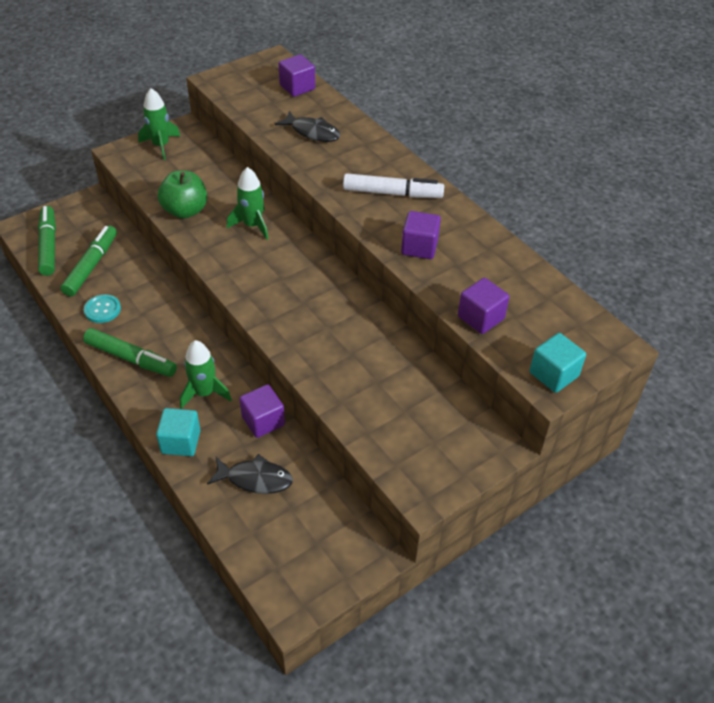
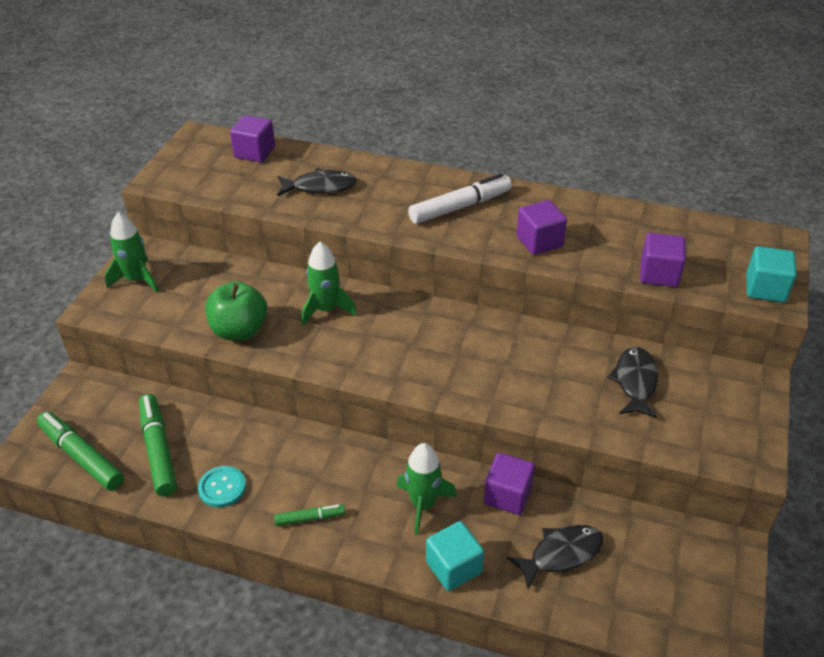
camera: 35 degrees left, 5 degrees down
green marker [83,328,177,377] -> green marker [274,505,345,526], size x0.53
none -> black fish [607,347,658,418]

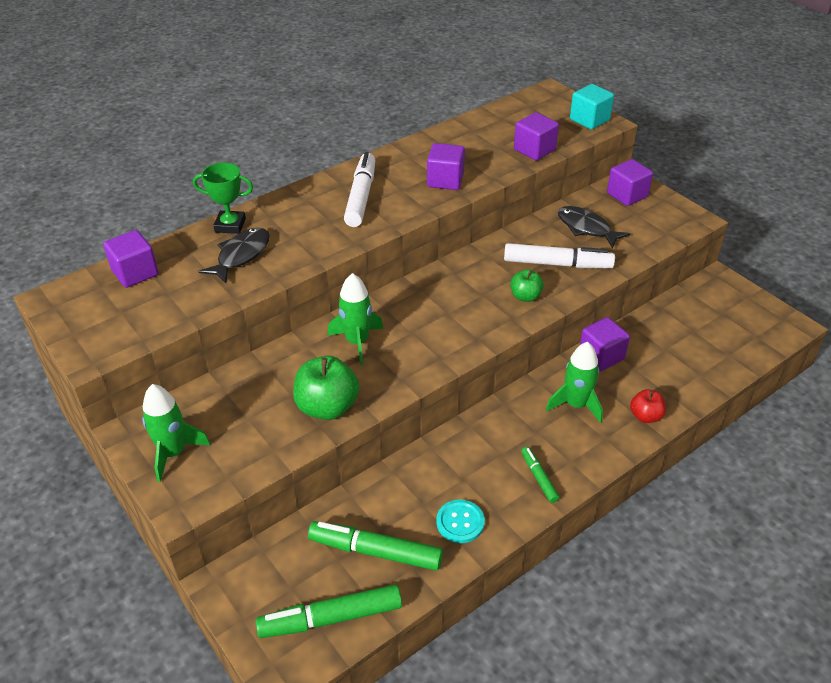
camera: 55 degrees left, 0 degrees up
green marker [274,505,345,526] -> green marker turned 45 degrees counterclockwise [521,447,559,503]
turquoise cube [426,521,484,591] -> red apple [630,389,666,423]
black fish [507,525,604,589] -> none
none -> green trophy [193,163,253,234]
none -> white marker [504,243,615,268]
none -> green apple [510,269,544,302]
none -> purple cube [607,159,653,206]

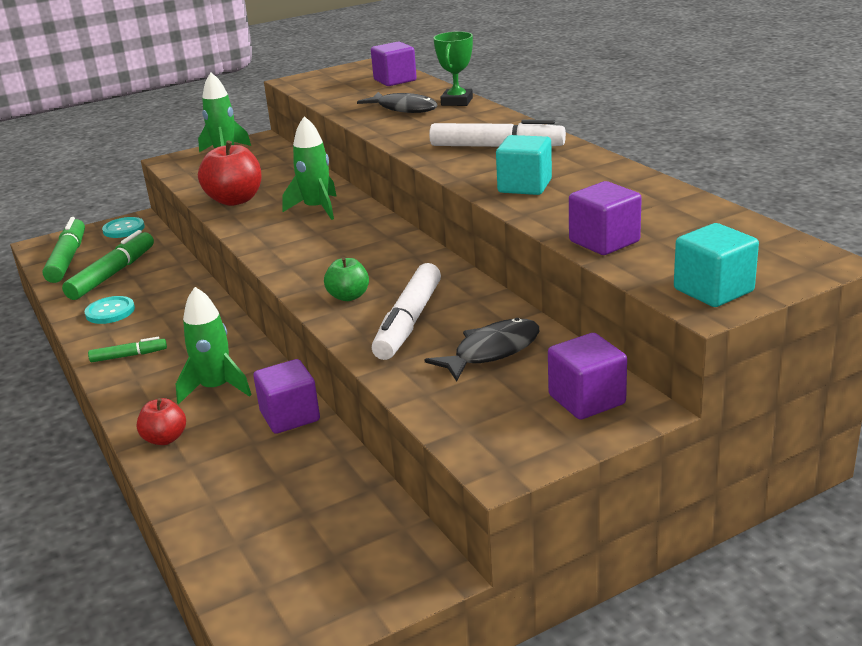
camera: 100 degrees right, 15 degrees down
green apple [293,356,359,420] -> red apple [198,140,262,206]
purple cube [427,143,465,190] -> turquoise cube [496,135,552,195]
none -> turquoise button [102,217,145,238]

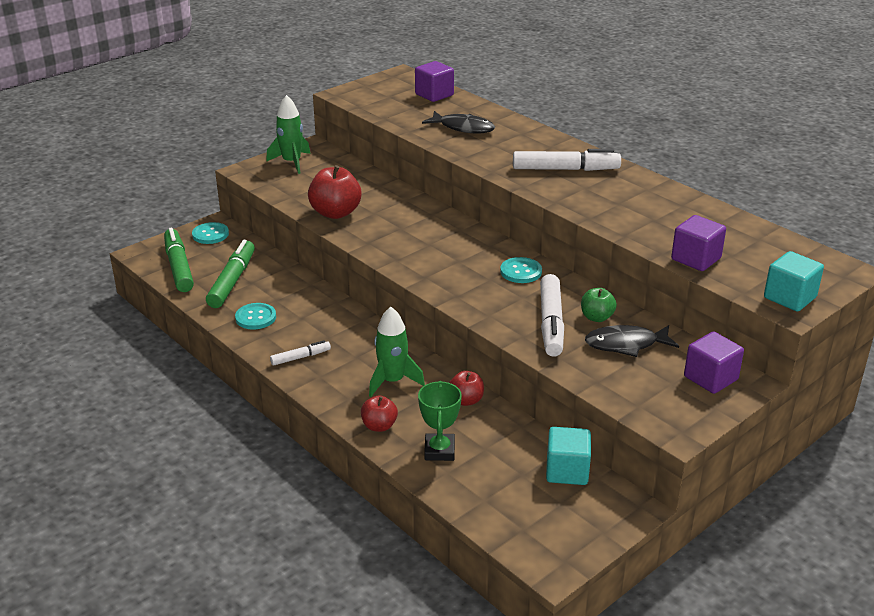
camera: 15 degrees left, 5 degrees up
green marker [88,337,167,362] -> white marker [270,340,331,365]
purple cube [253,359,320,434] -> red apple [450,371,484,406]
green rocket [282,116,337,220] -> none
green apple [324,257,369,301] -> green apple moved to [581,288,617,322]
black fish [425,318,539,382] -> black fish turned 135 degrees counterclockwise [585,325,679,357]
green trophy [433,32,473,106] -> green trophy moved to [418,381,462,461]
turquoise cube [496,135,552,195] -> turquoise cube moved to [546,427,591,485]
none -> turquoise button [500,257,542,283]

